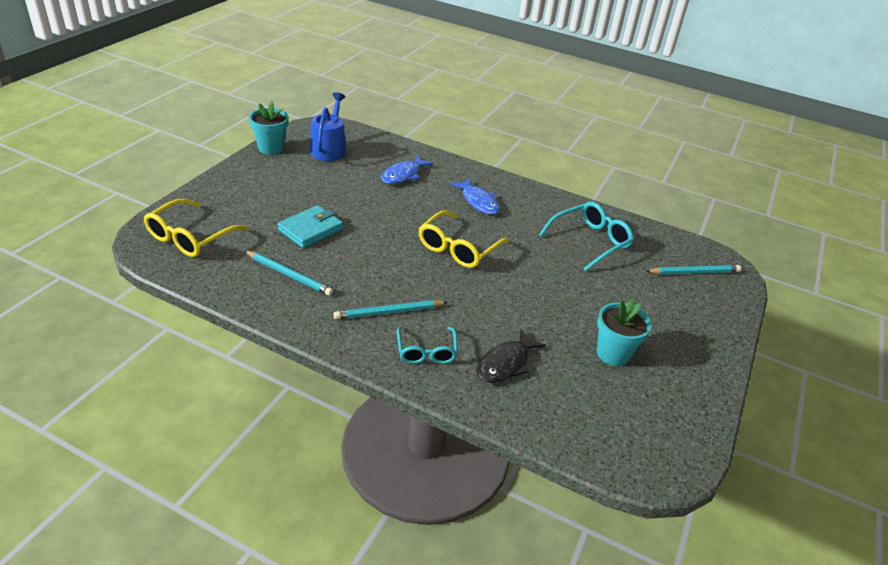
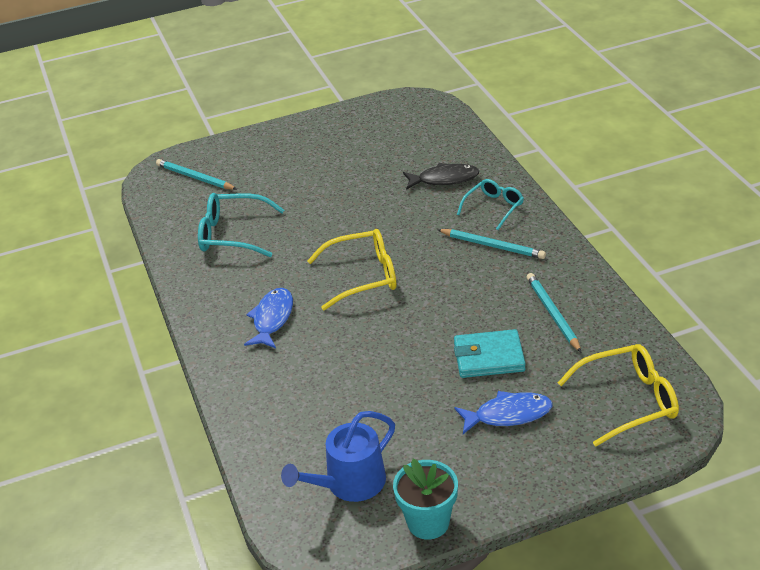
camera: 130 degrees left, 0 degrees up
blue fish [381,155,434,184] -> blue fish moved to [454,391,552,434]
turquoise flower pot [597,299,652,366] -> none

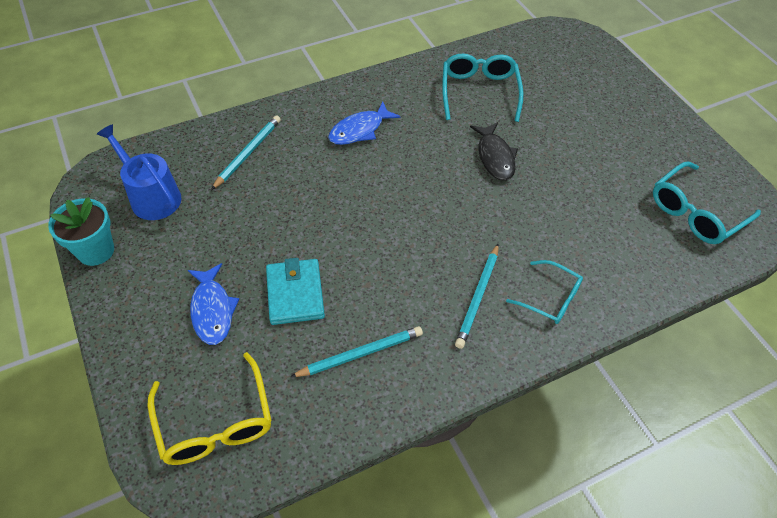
camera: 80 degrees right, 15 degrees up
turquoise pencil [156,159,237,190] -> turquoise pencil moved to [211,115,281,190]
blue fish [244,288,293,348] -> blue fish turned 135 degrees clockwise [328,101,401,145]
yellow glasses [307,229,396,311] -> none
black fish [403,163,479,190] -> black fish moved to [470,122,518,181]
none -> turquoise glasses [653,161,761,244]

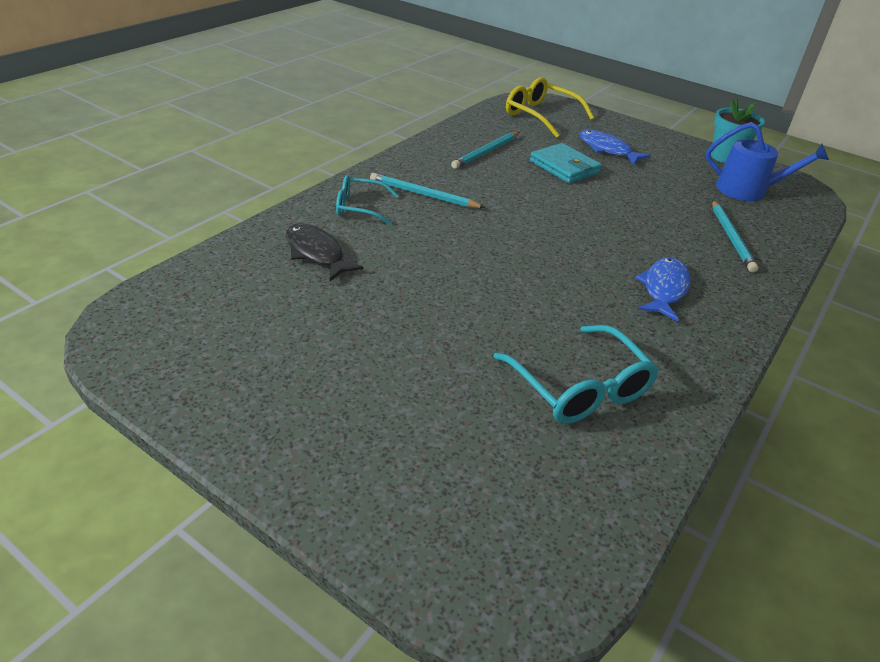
camera: 150 degrees right, 15 degrees down
turquoise pencil [455,244,499,349] -> turquoise pencil turned 60 degrees counterclockwise [370,173,485,208]
black fish [470,122,518,181] -> black fish moved to [286,223,363,281]
turquoise glasses [653,161,761,244] -> none

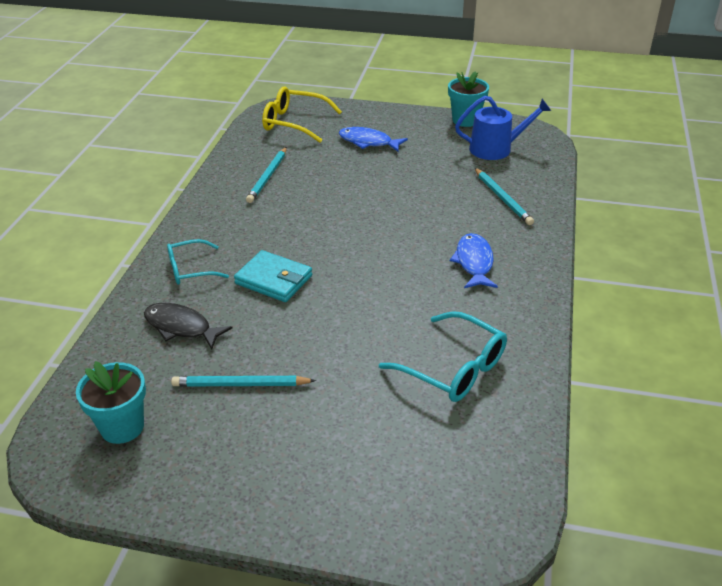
camera: 20 degrees left, 0 degrees up
turquoise pencil [370,173,485,208] -> turquoise pencil moved to [171,376,316,387]
turquoise wallet [530,143,602,183] -> turquoise wallet moved to [234,250,312,302]
none -> turquoise flower pot [76,361,146,444]

